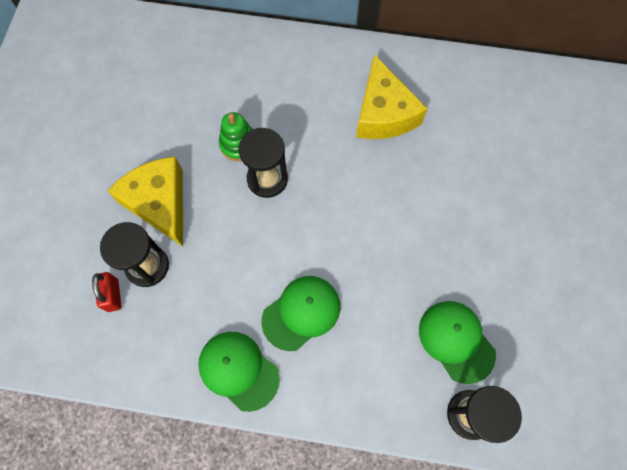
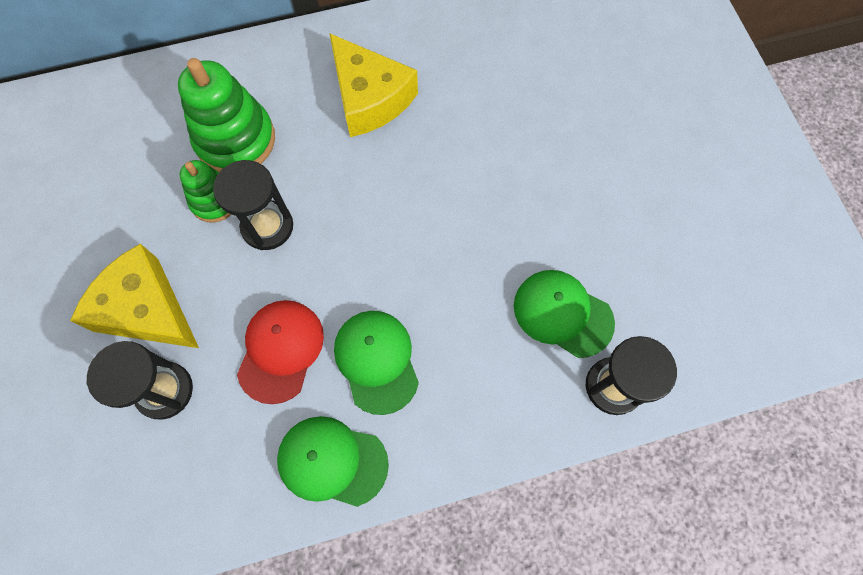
camera: 25 degrees left, 0 degrees up
red padlock [92,272,121,312] -> none
green cap [261,276,340,351] -> green cap turned 45 degrees counterclockwise [334,311,419,415]
none -> green stacking toy [178,58,275,172]
none -> red cap [237,300,324,404]

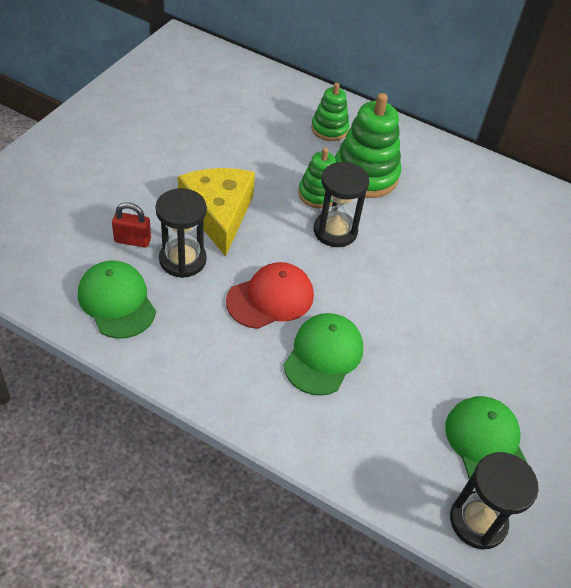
camera: 40 degrees right, 20 degrees down
green cap [277,416,389,507] -> green cap moved to [78,260,156,339]
yellow cheese [329,33,418,137] -> none
none -> red padlock [112,202,151,248]
none -> green stacking toy [311,83,349,141]

